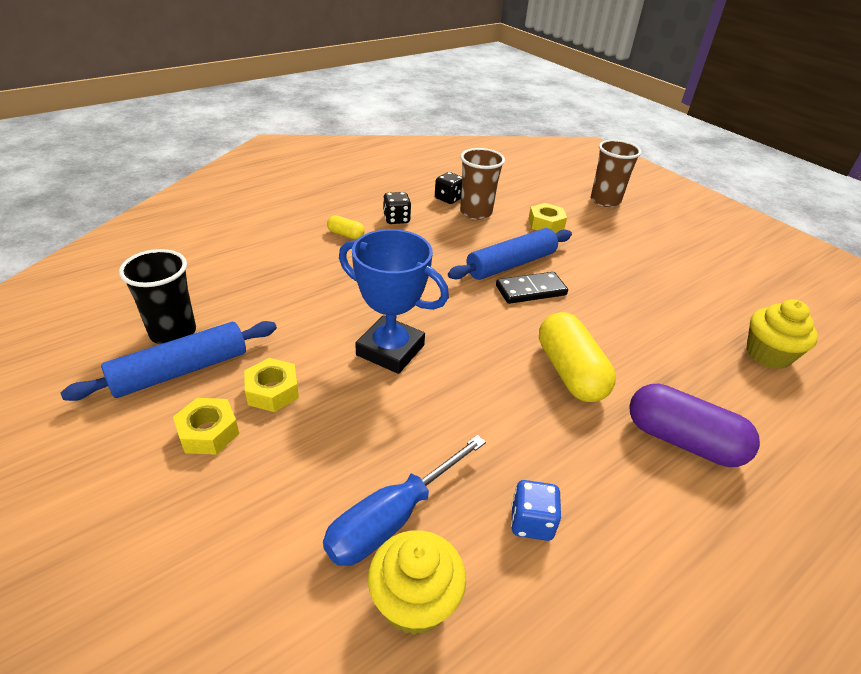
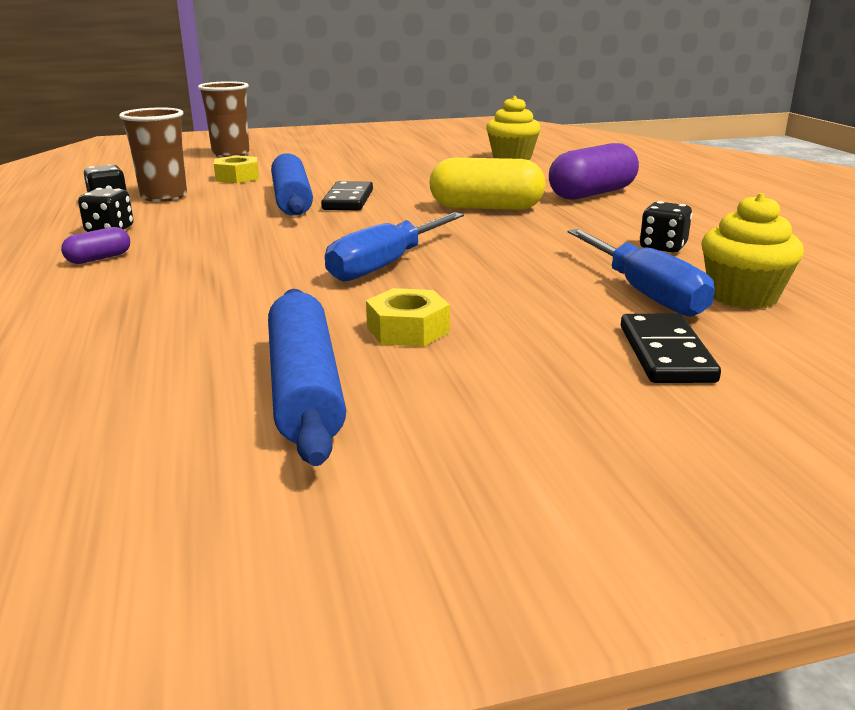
camera: 65 degrees left, 15 degrees down
black cup [119,249,196,344] -> none
yellow nut [173,398,239,455] -> none
yellow capsule [327,215,365,239] -> purple capsule [61,227,130,264]
blue trophy [339,229,449,374] -> blue screwdriver [325,212,464,282]
blue dice [511,480,561,541] -> black dice [640,201,692,253]
none -> black domino [621,314,721,383]

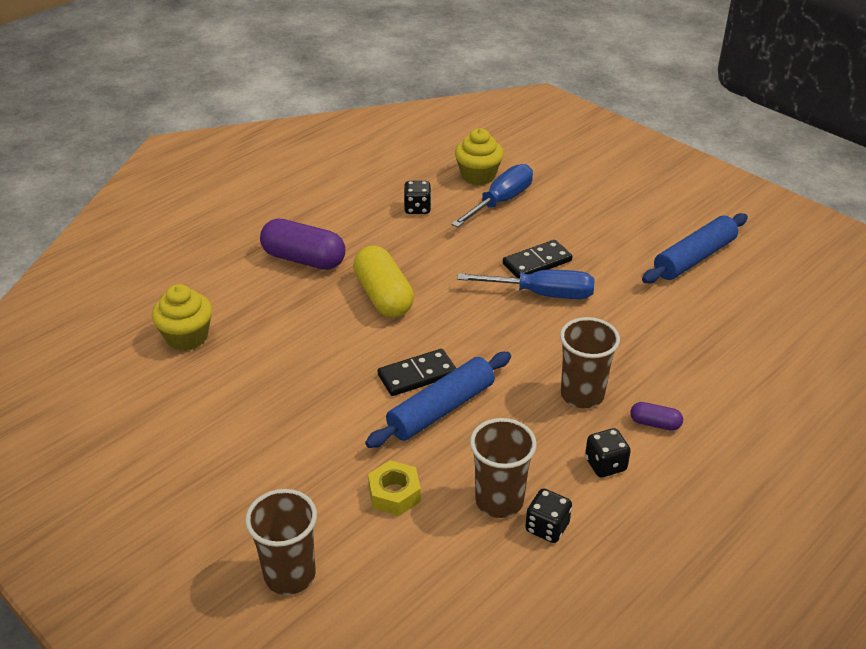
camera: 120 degrees left, 15 degrees up
yellow nut [366,288,450,347] -> none
black domino [621,314,721,383] -> black domino moved to [503,240,572,278]
none -> brown cup [560,317,620,408]

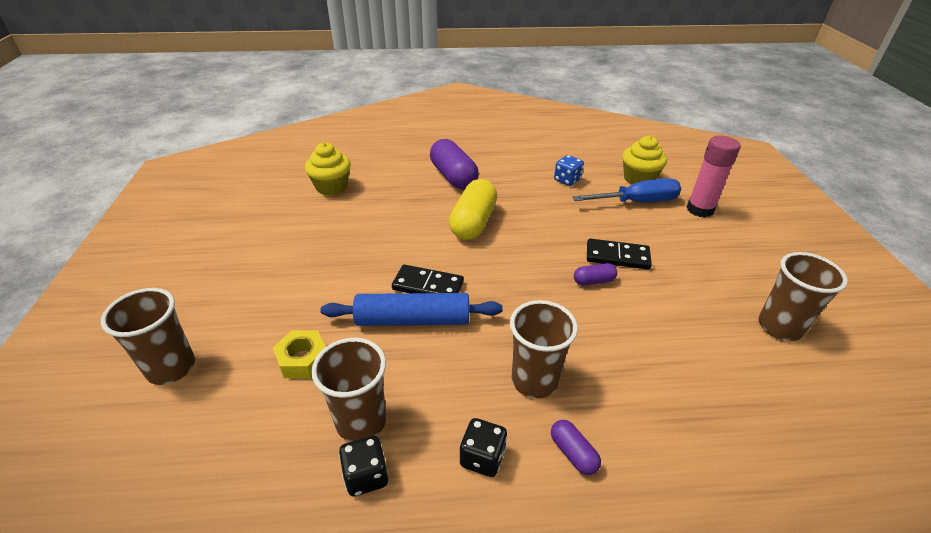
camera: 40 degrees right, 0 degrees up
black dice [404,181,431,214] -> blue dice [554,155,584,186]
blue screwdriver [457,270,595,299] -> purple capsule [574,263,617,285]
blue rolling pin [642,213,748,283] -> brown cup [758,252,848,341]
none -> pink glue stick [687,136,741,217]

